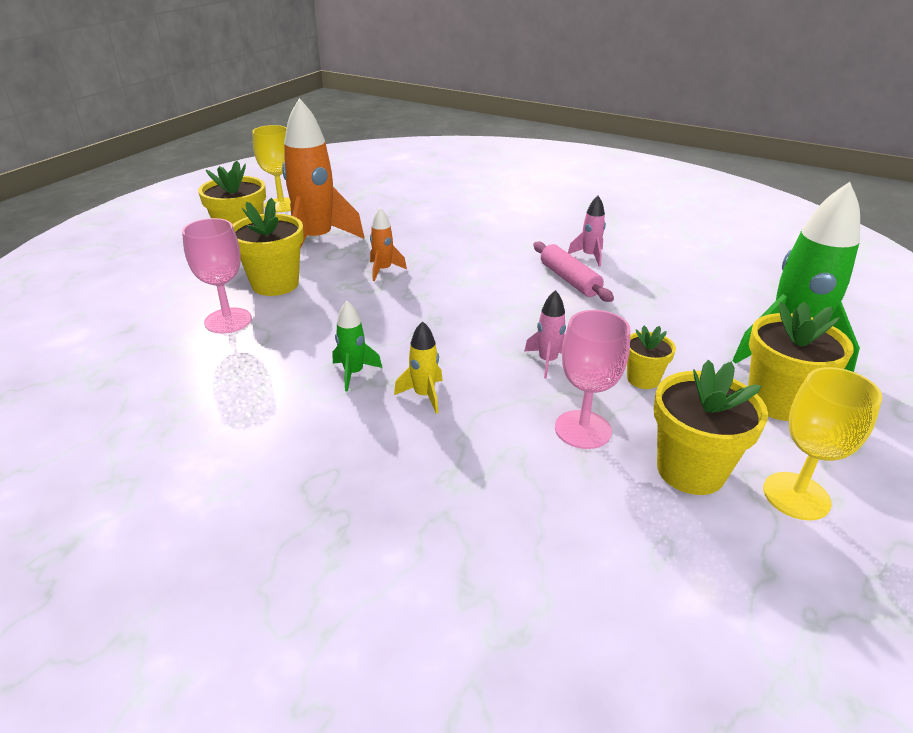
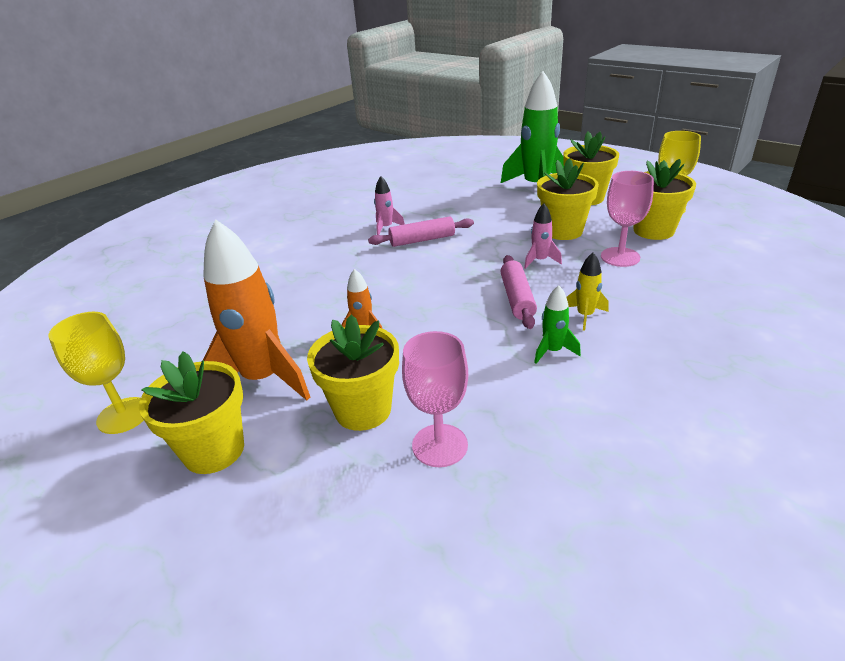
camera: 75 degrees left, 0 degrees up
yellow flower pot [627,326,676,389] -> yellow flower pot [537,159,599,240], size x1.78
none -> pink rolling pin [500,255,537,329]

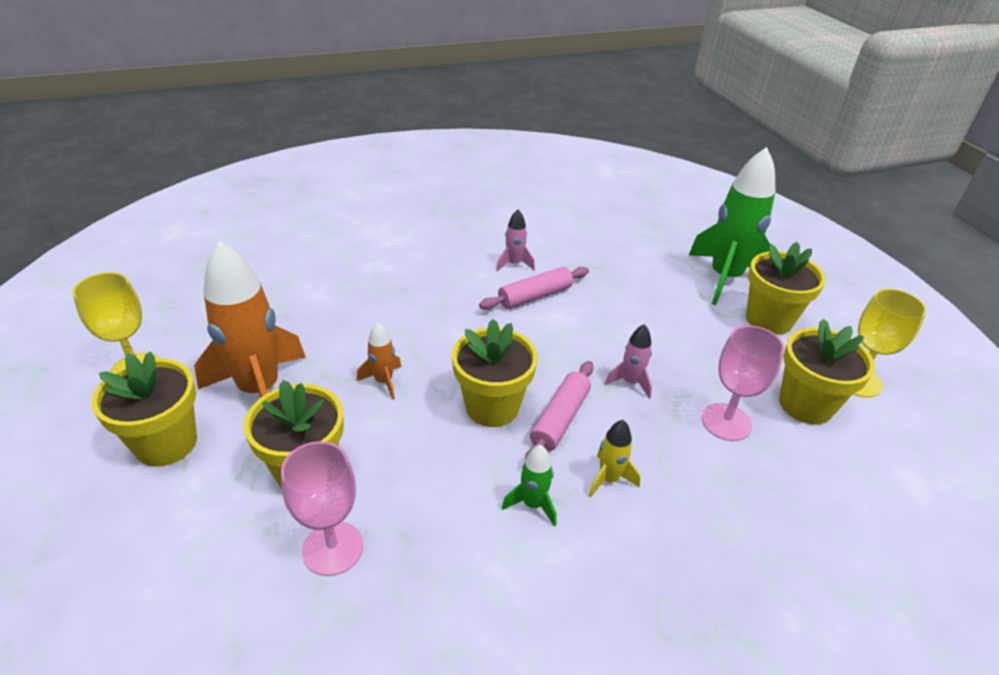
camera: 25 degrees right, 5 degrees up
pink rolling pin [368,216,474,247] -> pink rolling pin turned 45 degrees counterclockwise [479,267,589,310]
yellow flower pot [537,159,599,240] -> yellow flower pot moved to [452,319,538,427]

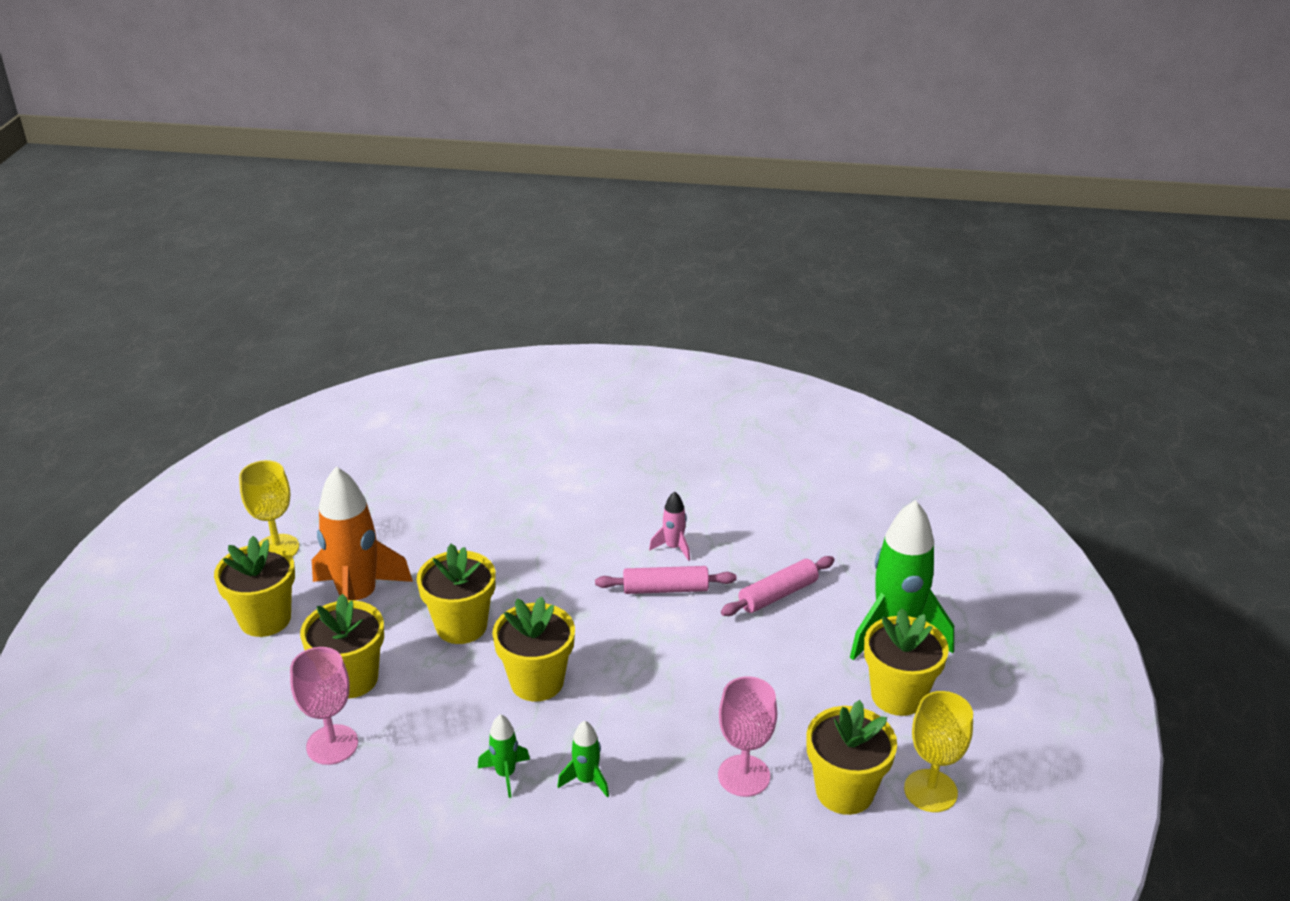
camera: 30 degrees right, 5 degrees down
orange rocket [357,322,402,400] -> yellow flower pot [417,544,496,644]
pink rolling pin [525,361,593,459] -> pink rolling pin moved to [721,556,835,616]
yellow rocket [589,420,640,498] -> green rocket [557,720,609,798]
pink rocket [605,324,652,399] -> none

